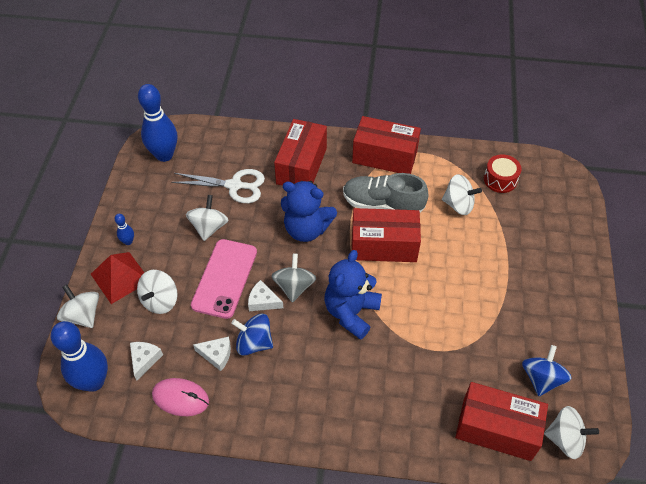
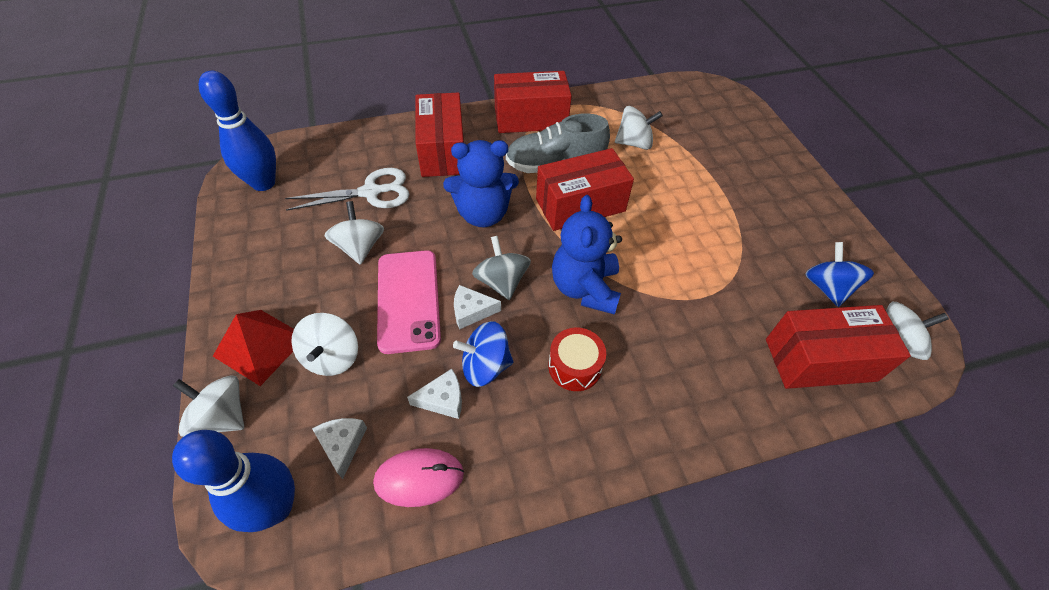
camera: 25 degrees left, 0 degrees up
blue bowling pin [115,214,134,245] -> none
red drum [484,154,522,193] -> red drum moved to [548,328,606,391]

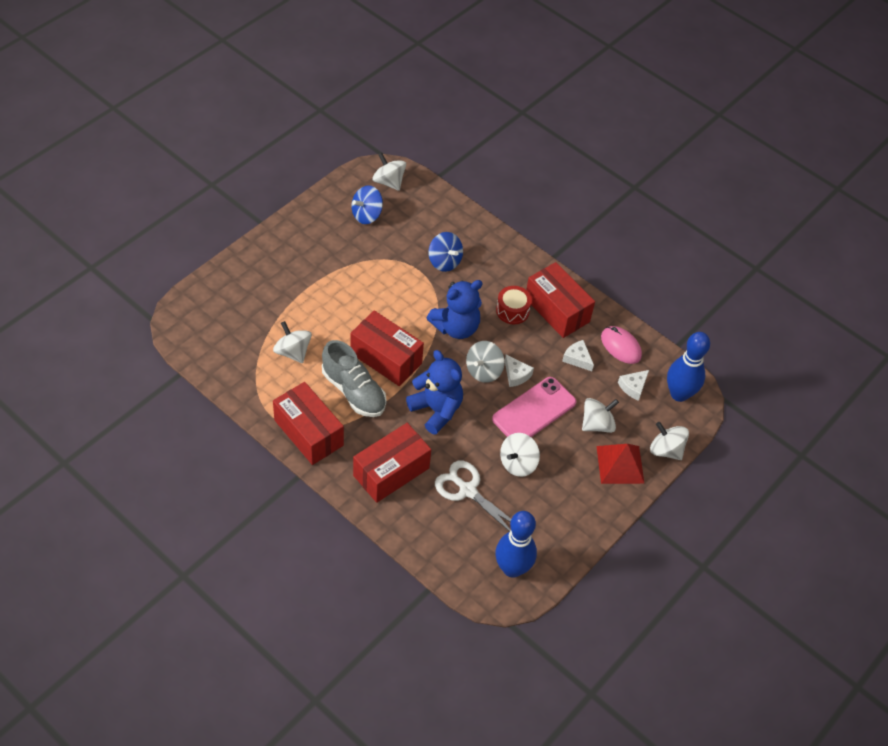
camera: 125 degrees left, 0 degrees up
white spinning top [172,375,244,437] -> white spinning top turned 135 degrees clockwise [650,422,689,460]
blue spinning top [453,321,514,387] -> blue spinning top moved to [428,232,463,272]
red box [766,305,911,389] -> red box moved to [526,262,595,338]

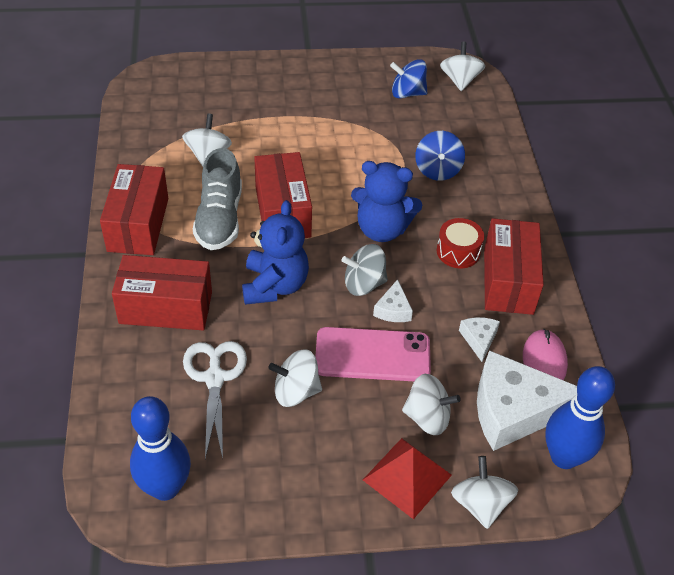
camera: 45 degrees right, 5 degrees down
white cheese [618,370,649,401] -> white cheese [477,350,577,451], size x2.23

